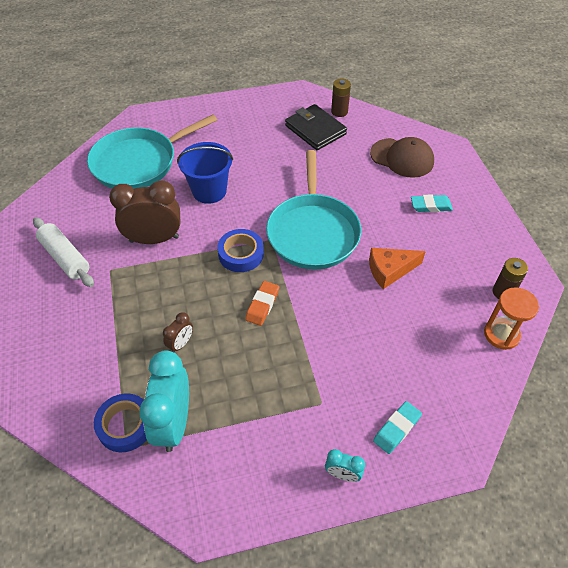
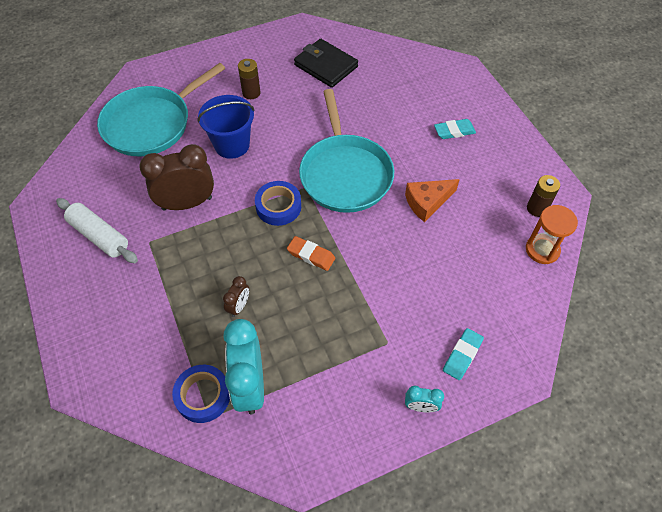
camera: 10 degrees left, 5 degrees up
orange eraser [245,281,279,326] -> orange eraser turned 75 degrees counterclockwise [287,236,335,271]
brown battery [331,78,351,117] -> brown battery moved to [238,59,261,99]
brown cap [370,137,434,178] -> none

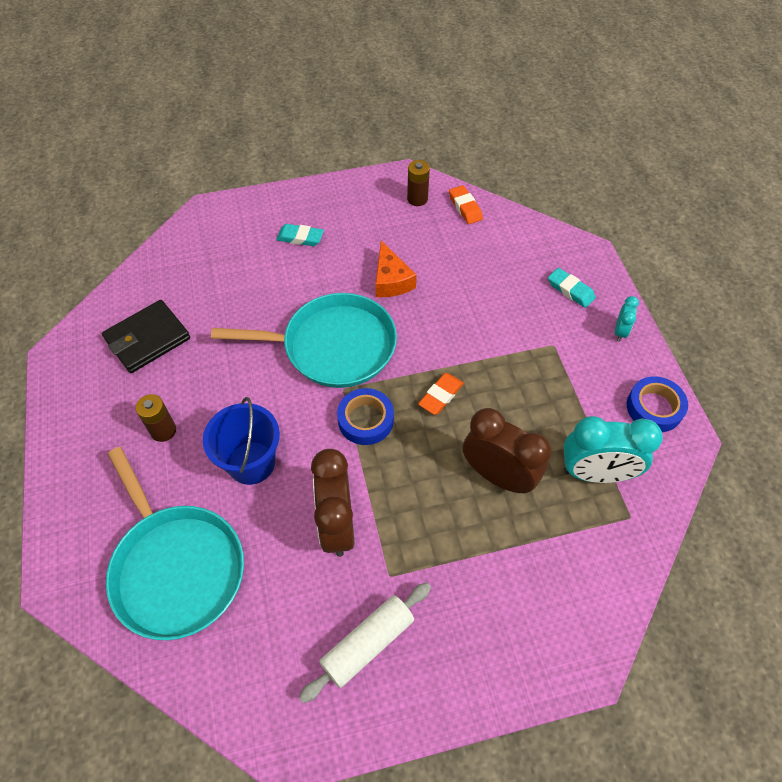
camera: 80 degrees left, 0 degrees up
blue tape [172,365,230,423] -> blue tape moved to [627,376,688,432]
brown clock [223,276,249,317] -> brown clock [463,408,551,494], size x2.11
turquoise eraser [434,119,476,139] -> turquoise eraser turned 75 degrees counterclockwise [276,224,324,246]
orange hourglass [526,205,578,264] -> orange eraser [449,185,483,224]

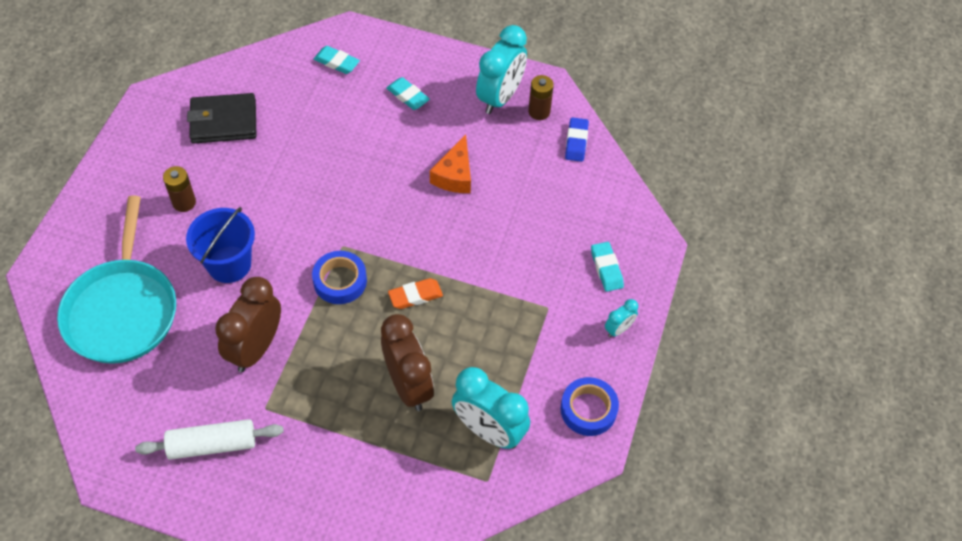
camera: 30 degrees right, 0 degrees up
turquoise pan [211,293,397,388] -> none
orange eraser [449,185,483,224] -> blue eraser [565,117,589,162]
none -> turquoise eraser [314,46,360,74]
none -> turquoise clock [476,25,527,114]

